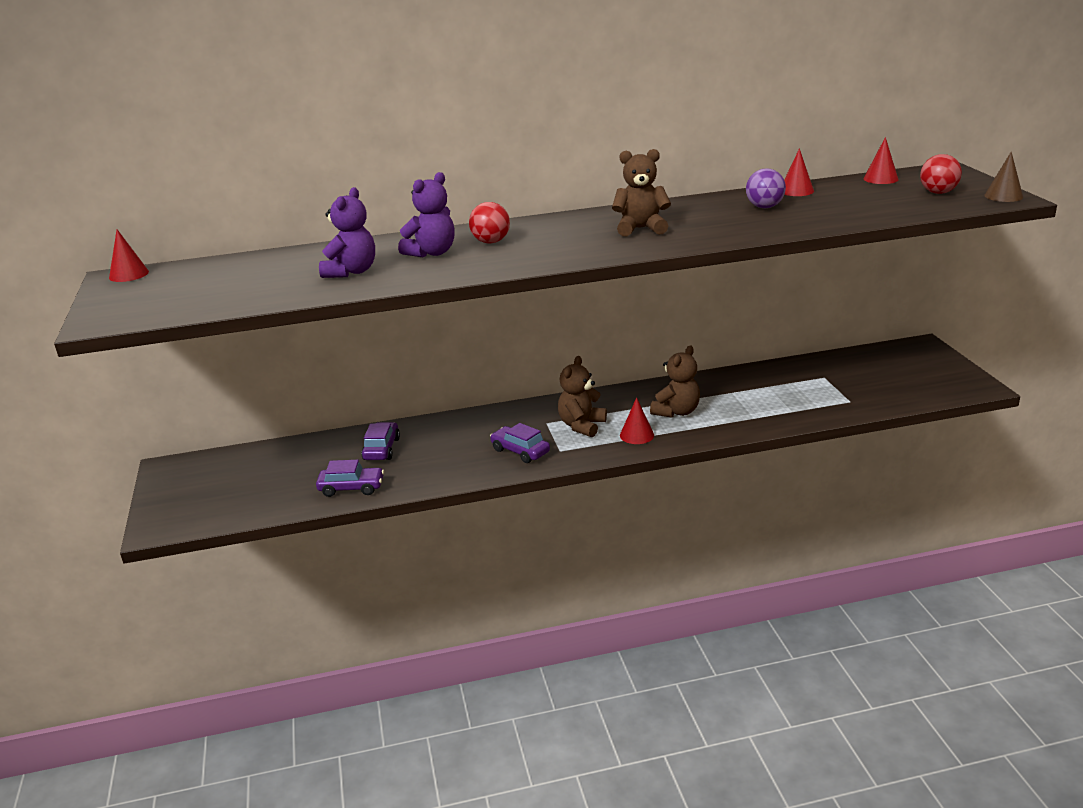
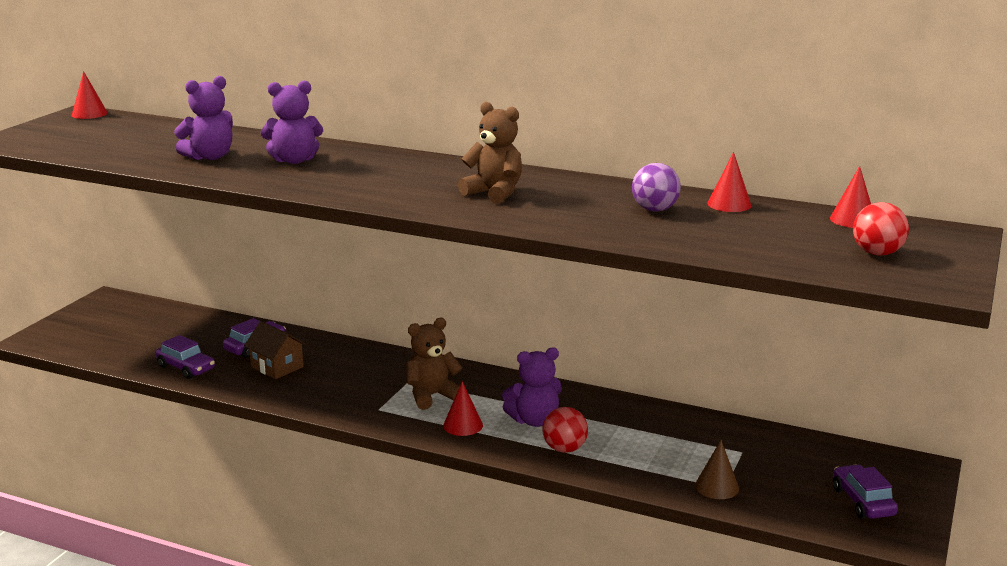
camera: 35 degrees right, 5 degrees down
red ball [469,202,510,243] -> red ball moved to [543,407,588,453]
purple car [490,423,550,463] -> purple car moved to [833,464,898,519]
brown teddy bear [650,345,700,418] -> purple teddy bear [502,347,562,427]
brown cone [984,152,1023,202] -> brown cone moved to [695,440,739,499]
none -> brown house [244,321,307,379]

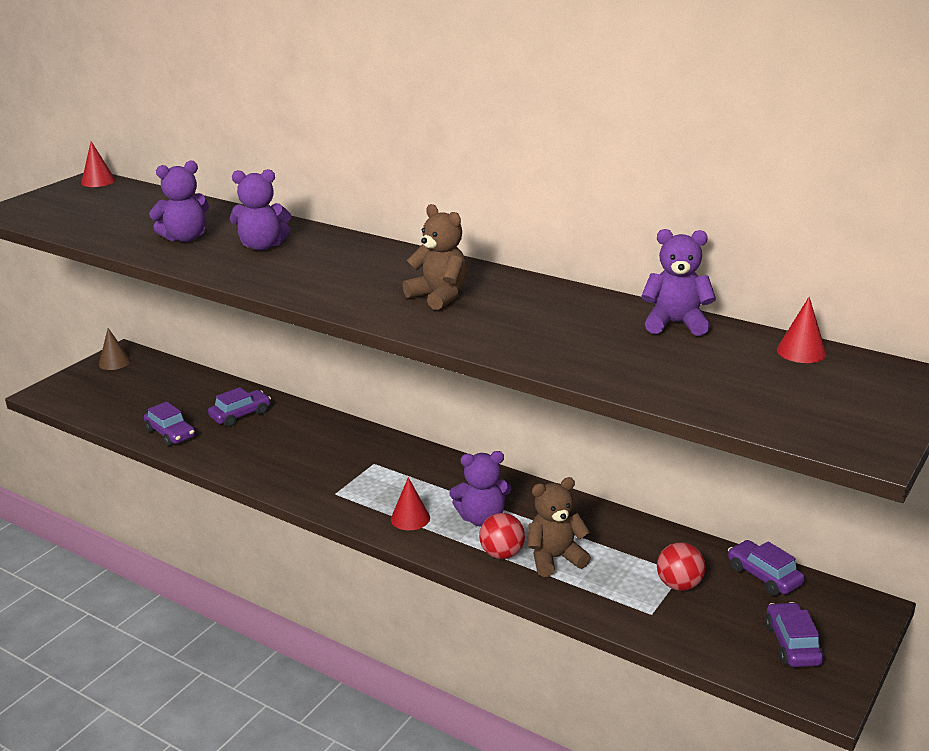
camera: 10 degrees right, 5 degrees up
brown house [244,321,307,379] -> none
brown teddy bear [406,318,463,410] -> brown teddy bear moved to [528,477,591,577]
purple ball [632,163,681,212] -> none
brown cone [695,440,739,499] -> brown cone moved to [99,328,131,370]
red cone [707,152,751,212] -> purple teddy bear [641,229,716,336]
red ball [853,202,909,256] -> red ball moved to [657,542,705,591]
none -> purple car [728,540,805,596]

